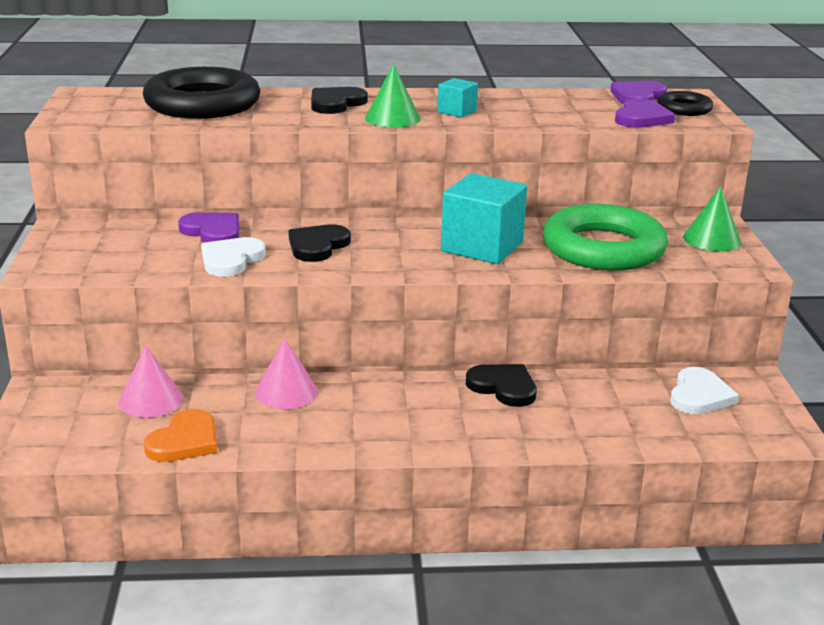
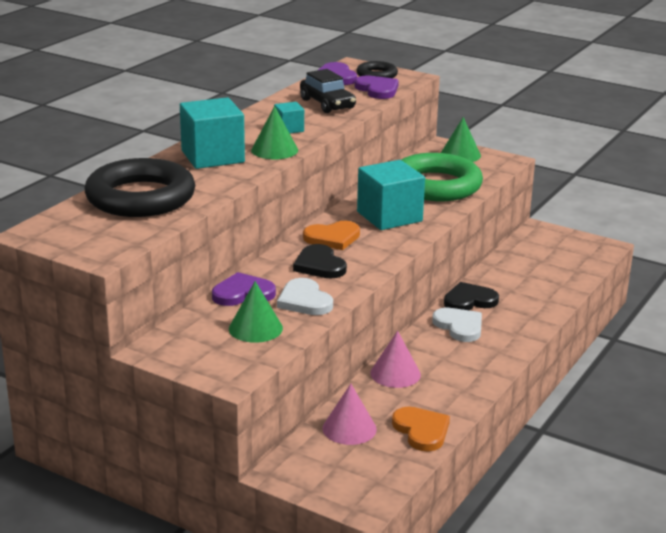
camera: 55 degrees left, 0 degrees up
black heart [311,87,368,114] -> turquoise cube [180,97,245,169]
white heart [670,367,739,414] -> white heart moved to [432,308,482,342]
none -> green cone [229,281,283,343]
none -> black car [300,69,356,113]
none -> orange heart [303,221,360,250]

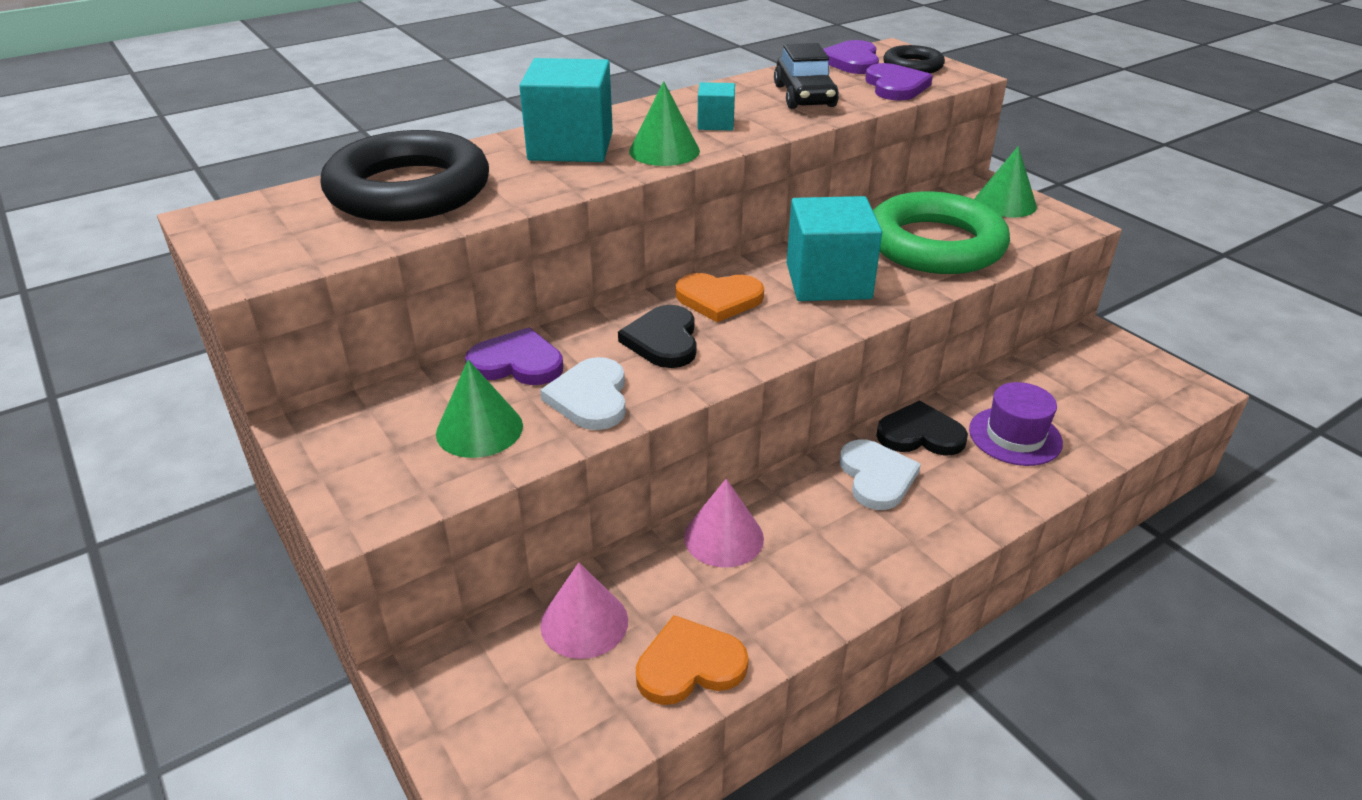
camera: 25 degrees right, 10 degrees up
orange heart [392,407,450,451] -> orange heart turned 105 degrees counterclockwise [636,615,749,705]
none -> purple hat [969,382,1063,466]

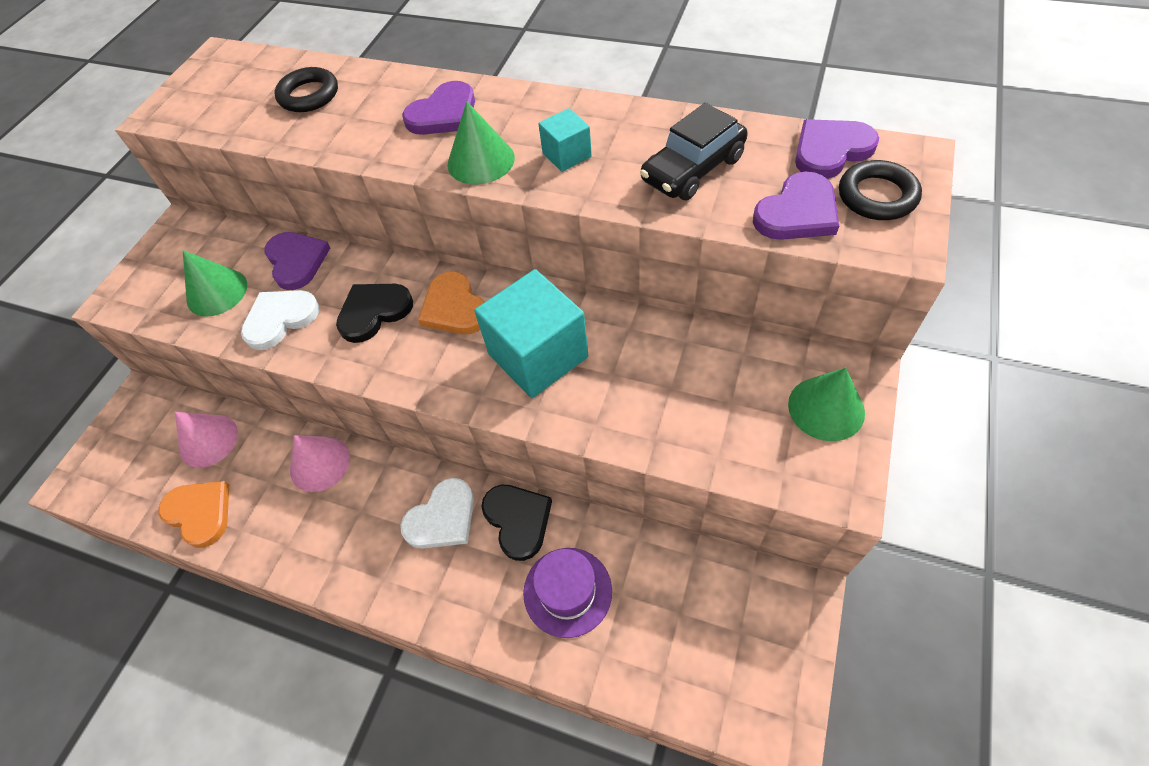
camera: 60 degrees right, 20 degrees up
black ring [320,130,489,221] -> black ring [275,67,338,112], size x0.49
turquoise cube [520,58,613,162] -> purple heart [402,81,475,135]
green ring [873,191,1010,274] -> none

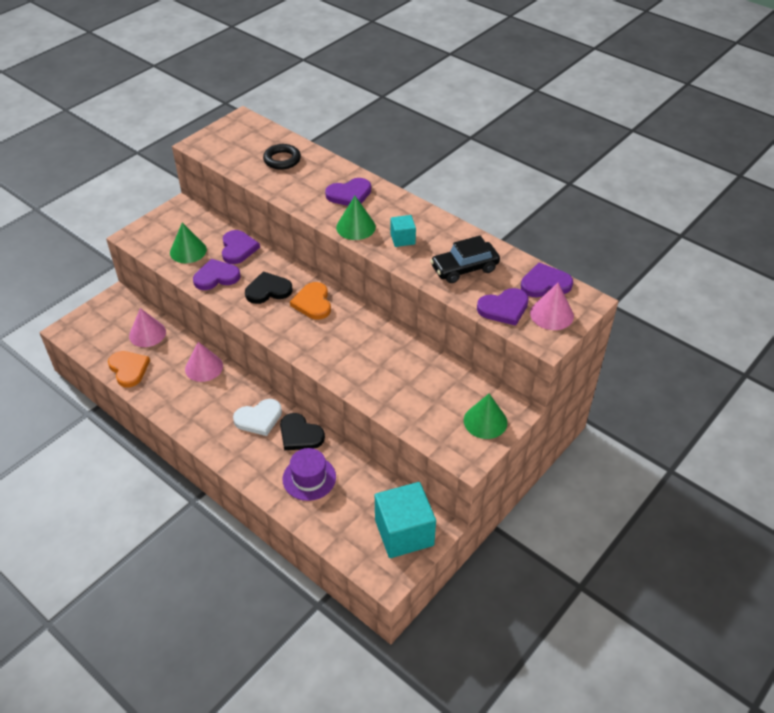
camera: 15 degrees right, 10 degrees down
white heart [241,290,320,350] -> purple heart [193,259,240,290]
turquoise cube [474,269,588,398] -> turquoise cube moved to [375,482,436,558]
black heart [481,485,552,561] -> black heart turned 135 degrees clockwise [280,413,325,450]
black ring [839,160,922,220] -> pink cone [530,283,574,330]

